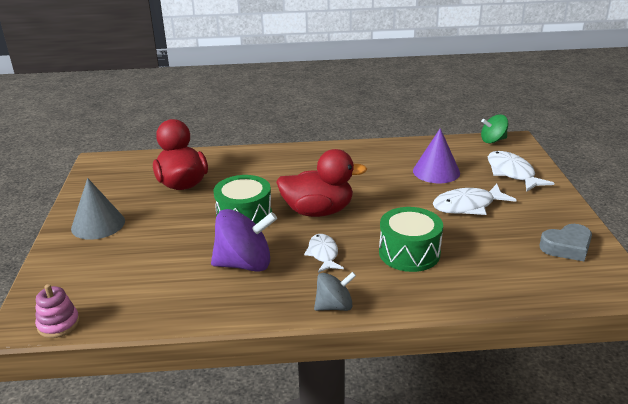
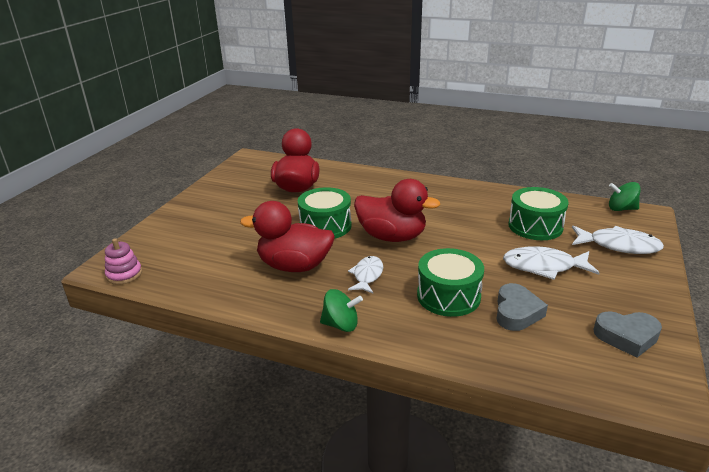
camera: 25 degrees right, 0 degrees up
grey cone [71,178,125,240] -> none
purple spinning top [211,209,277,272] -> red duck [240,201,335,272]
grey spinning top [314,272,356,311] -> green spinning top [320,289,363,332]
purple cone [413,128,460,183] -> green drum [508,187,568,240]
white fish [488,151,554,192] -> white fish turned 105 degrees clockwise [572,225,664,254]
none -> grey heart [496,283,548,331]

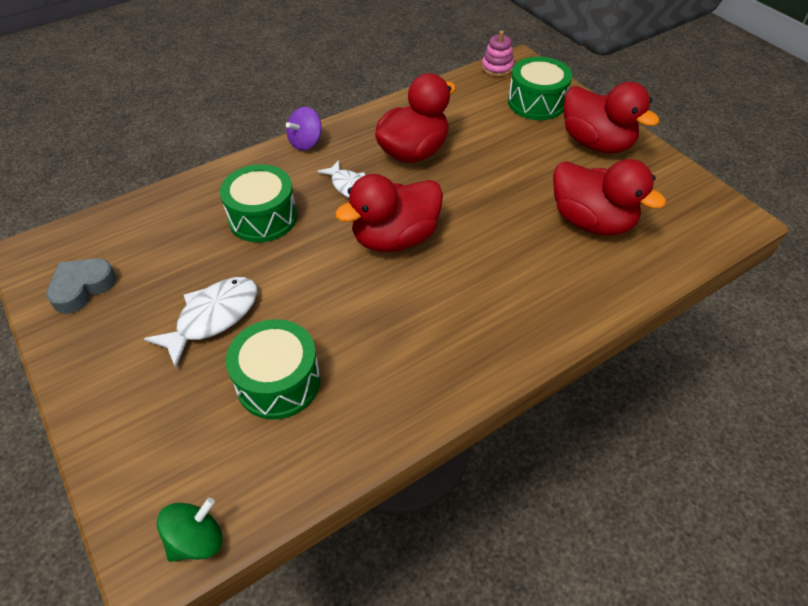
camera: 125 degrees right, 20 degrees up
green drum [298,187,352,239] -> green drum moved to [508,57,572,120]
green spinning top [320,289,363,332] -> purple spinning top [286,107,322,151]
grey heart [496,283,548,331] -> none
white fish [572,225,664,254] -> none
none -> red duck [564,82,660,153]

